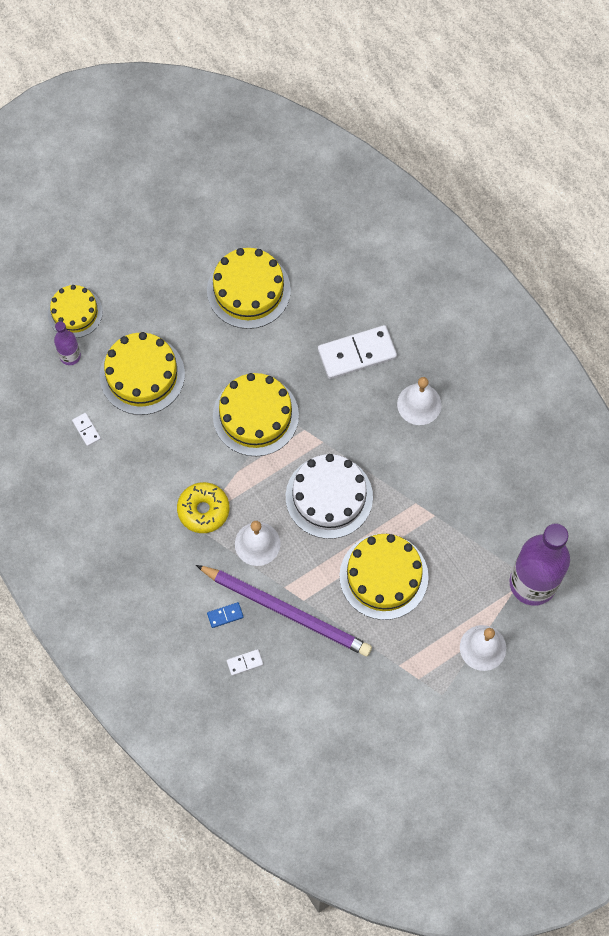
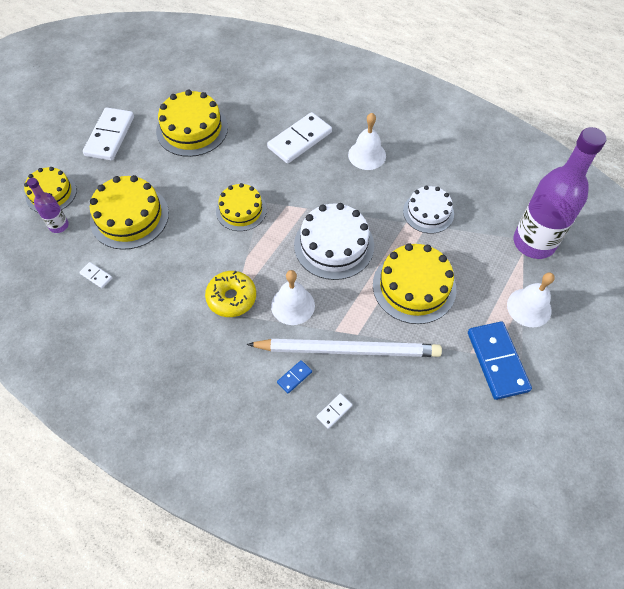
camera: 25 degrees left, 10 degrees down
purple pencil [196,565,372,656] -> white pencil [247,339,442,357]
yellow cake [213,373,299,456] -> yellow cake [216,183,267,231], size x0.65
none -> white domino [83,107,134,161]
none -> white cake [403,186,454,234]
none -> blue domino [468,321,532,400]

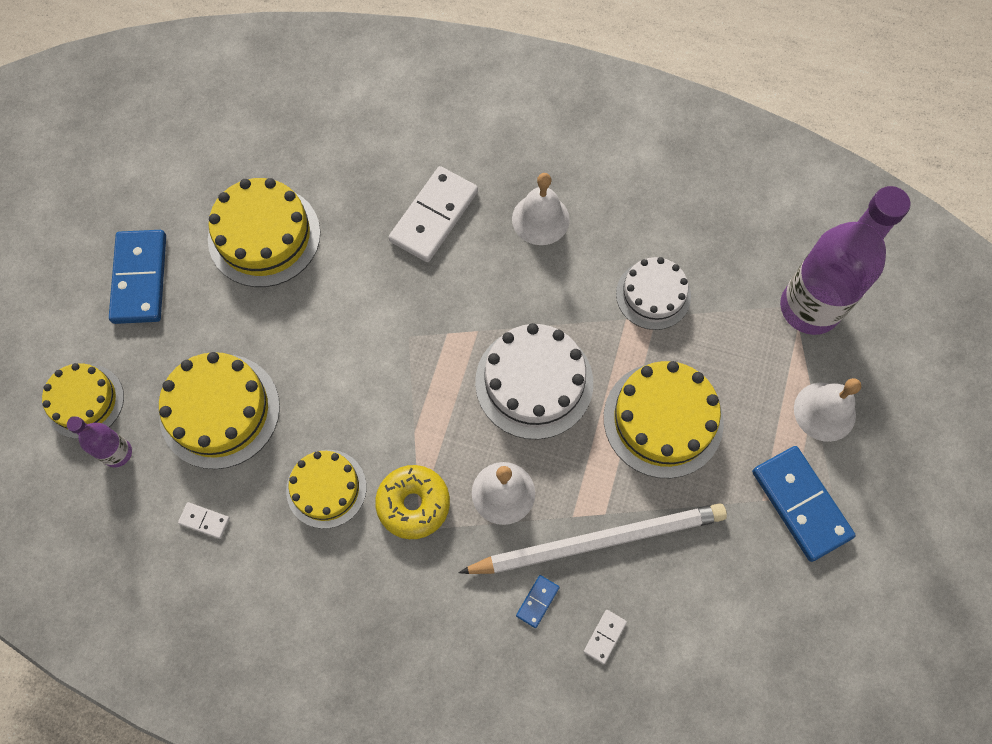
camera: 15 degrees left, 10 degrees up
white domino [83,107,134,161] -> blue domino [109,230,166,324]
yellow cake [216,183,267,231] -> yellow cake moved to [286,450,366,529]

